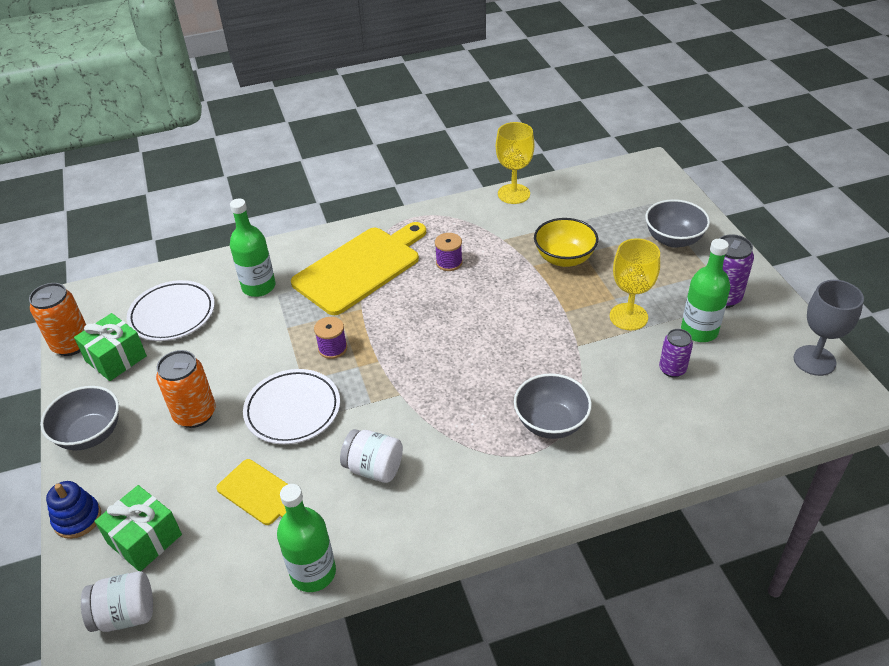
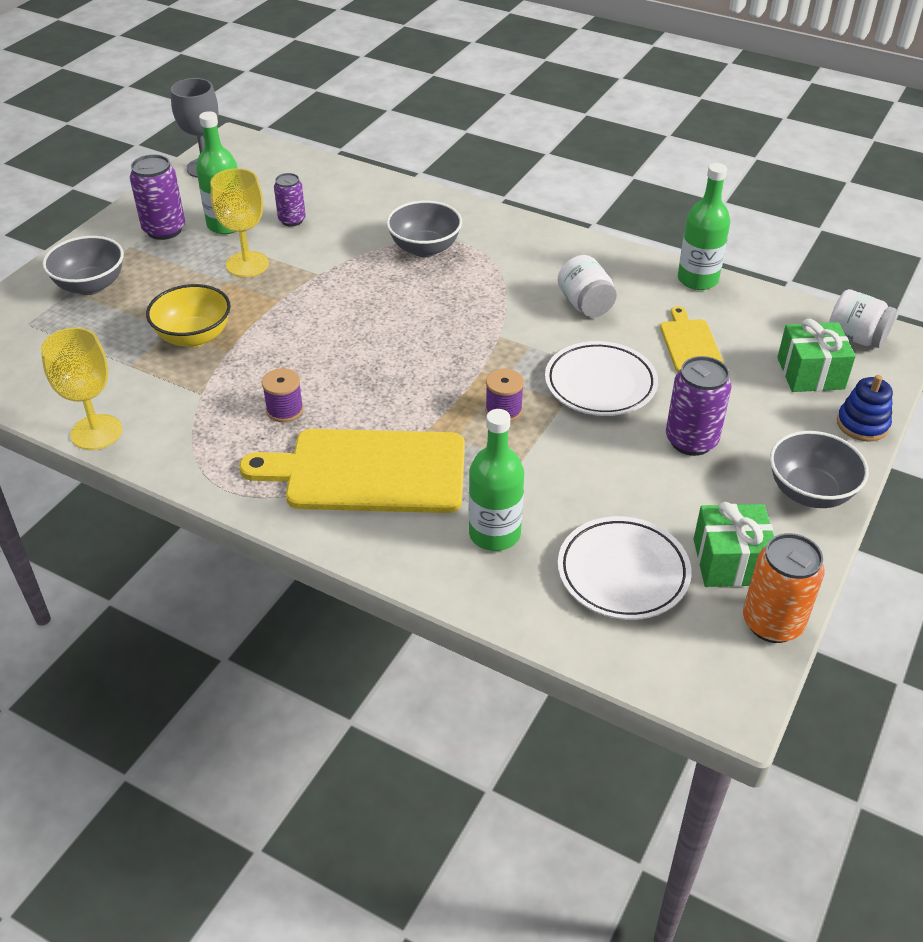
camera: 135 degrees left, 0 degrees up
orange can [156,350,216,428] -> purple can [666,356,732,456]

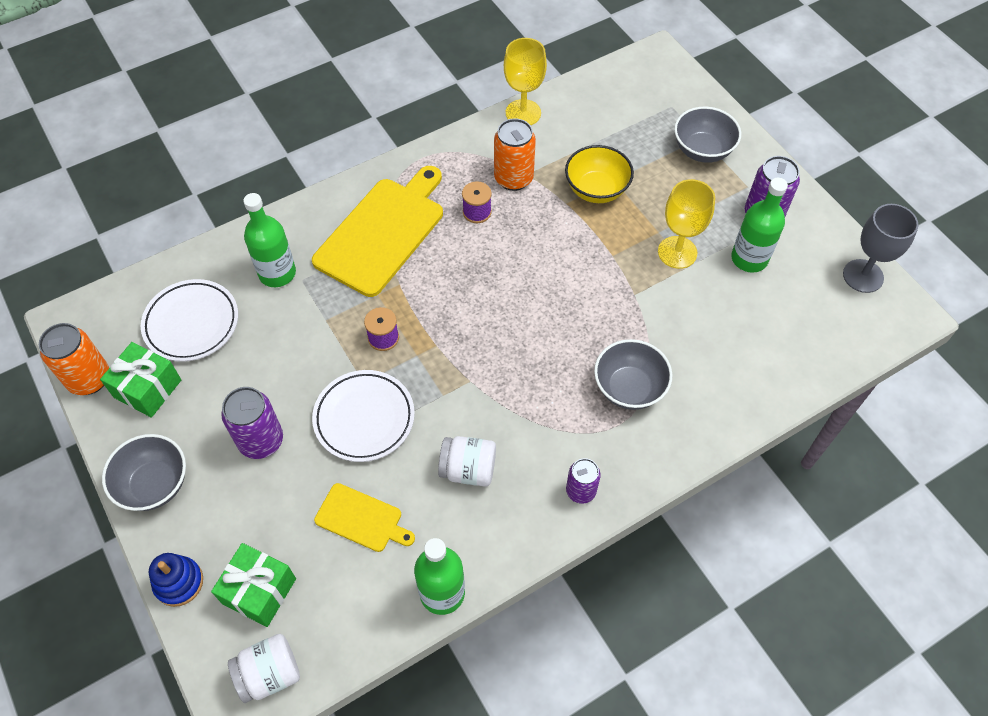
camera: 120 degrees right, 15 degrees up
purple can [274,173,306,227] -> purple can moved to [566,458,601,504]
none -> orange can [494,118,536,191]

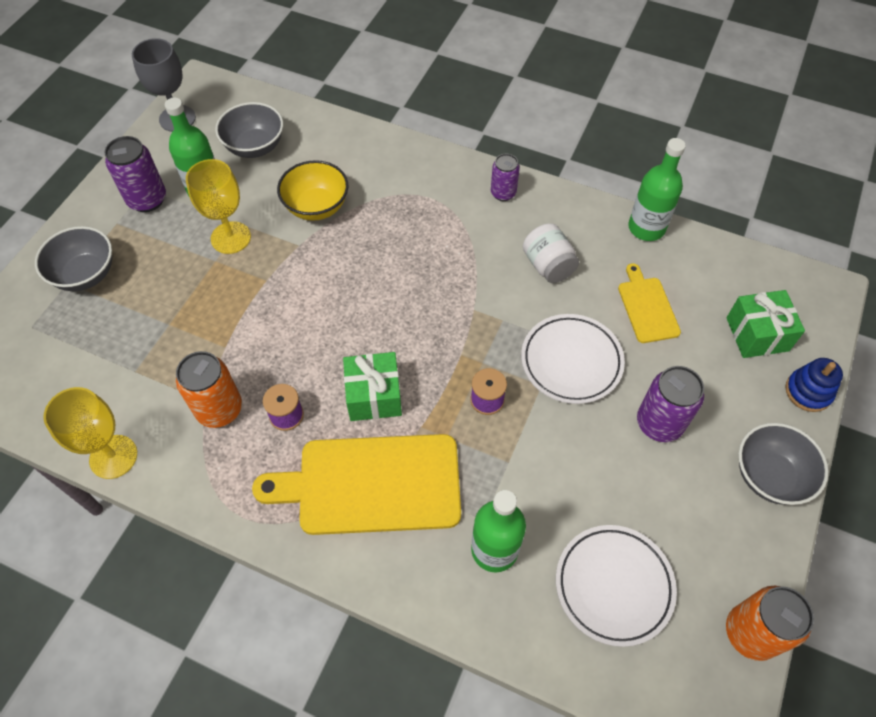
camera: 125 degrees left, 0 degrees up
green gift [100,342,181,418] -> green gift moved to [343,352,402,421]
white jar [228,634,300,703] -> none
yellow bowl [565,145,634,203] -> yellow bowl moved to [277,160,348,221]
grey bowl [594,339,672,410] -> grey bowl moved to [215,102,283,158]

